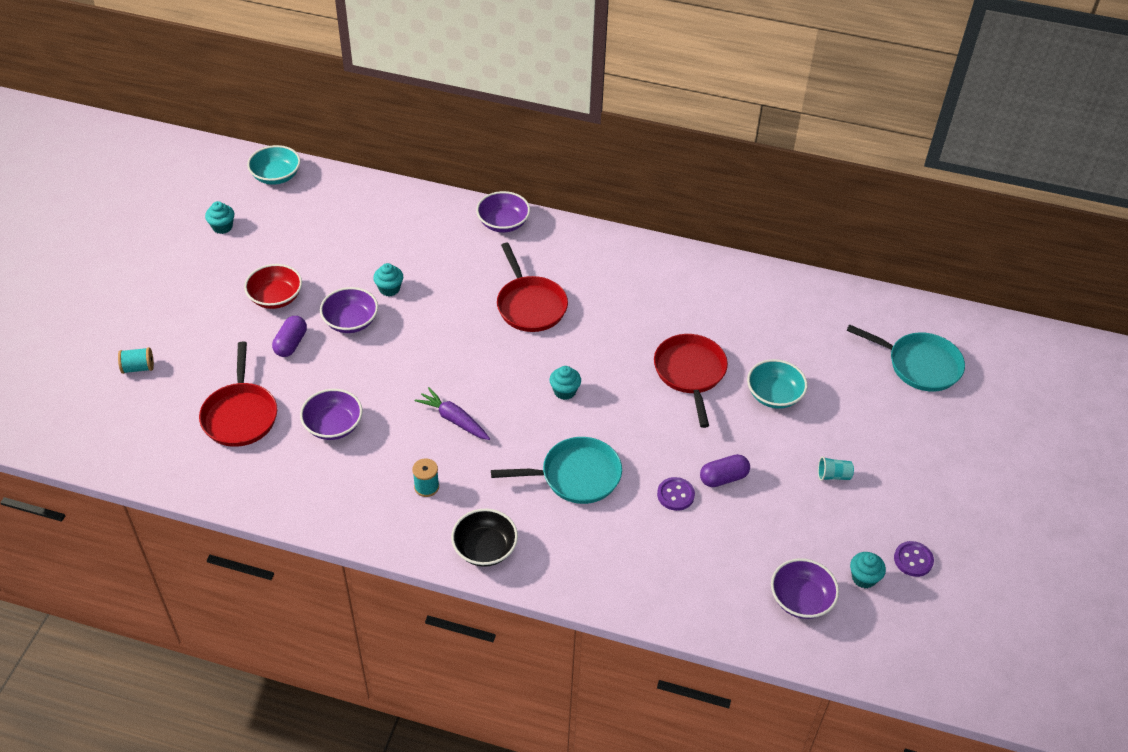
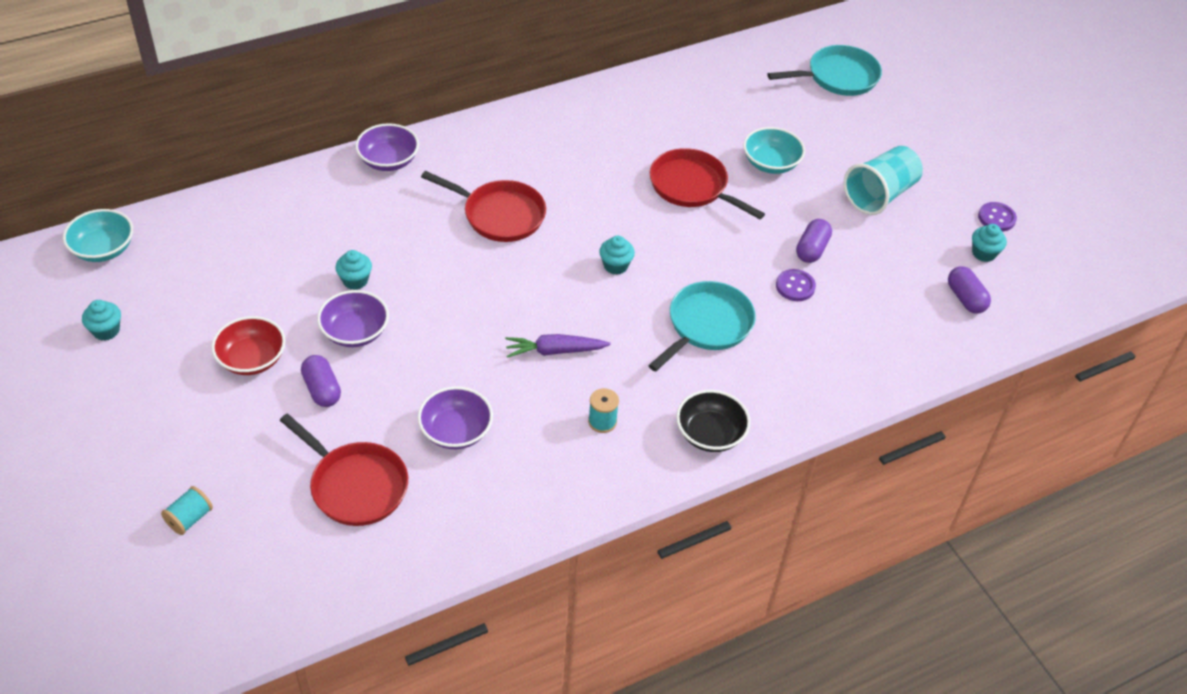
camera: 45 degrees left, 0 degrees up
purple bowl [771,558,839,619] -> purple capsule [948,266,991,314]
turquoise cup [818,456,854,481] -> turquoise cup [844,146,923,215], size x2.23

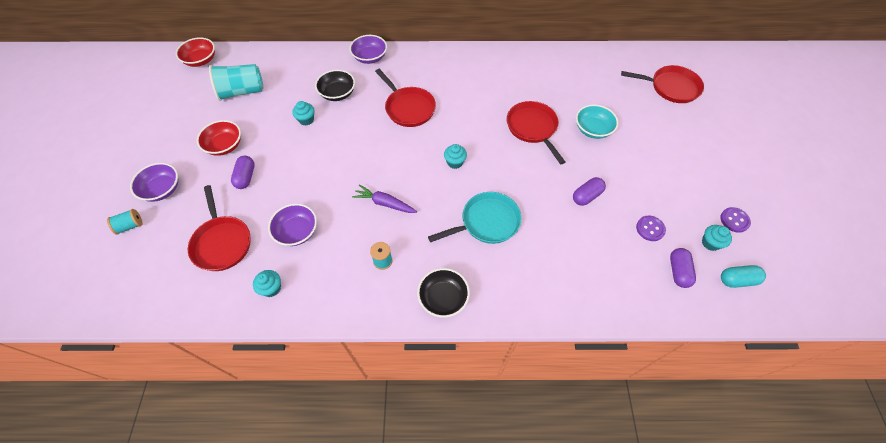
camera: 30 degrees right, 10 degrees up
turquoise bowl [63,209,133,262] -> red bowl [176,37,215,67]
turquoise cupcake [82,300,121,341] -> turquoise cupcake moved to [253,270,281,297]
purple bowl [317,290,389,347] -> purple bowl moved to [130,163,178,202]
turquoise pan [767,45,882,96] -> red pan [621,65,704,103]
purple button [776,269,816,301] -> purple button moved to [636,215,666,241]
turquoise cup [844,146,923,215] -> turquoise cup moved to [209,64,264,101]
none -> black bowl [315,70,355,101]
none -> turquoise capsule [721,265,766,288]

